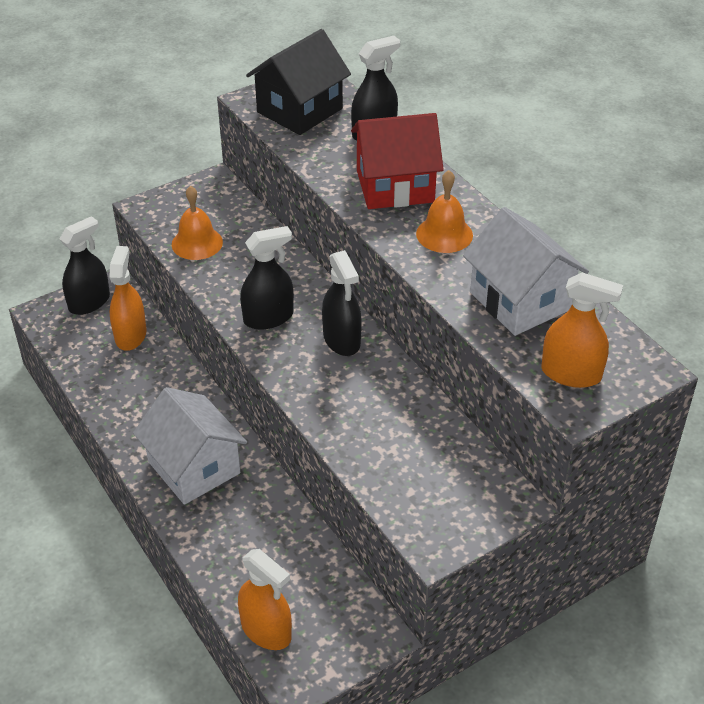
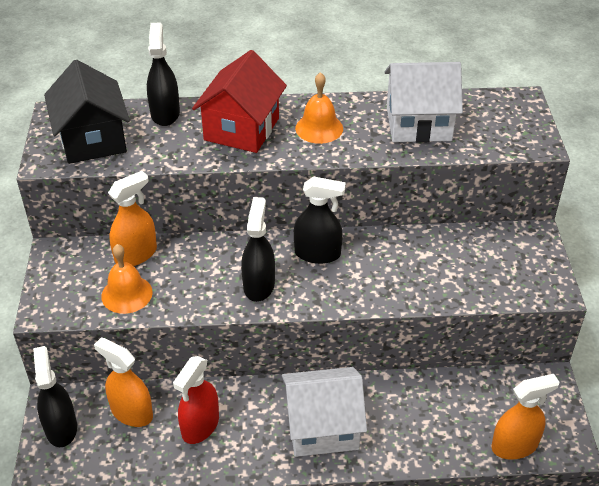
camera: 60 degrees left, 0 degrees up
orange spray bottle [541,273,623,388] -> orange spray bottle moved to [108,171,157,266]
none -> red spray bottle [173,356,219,444]

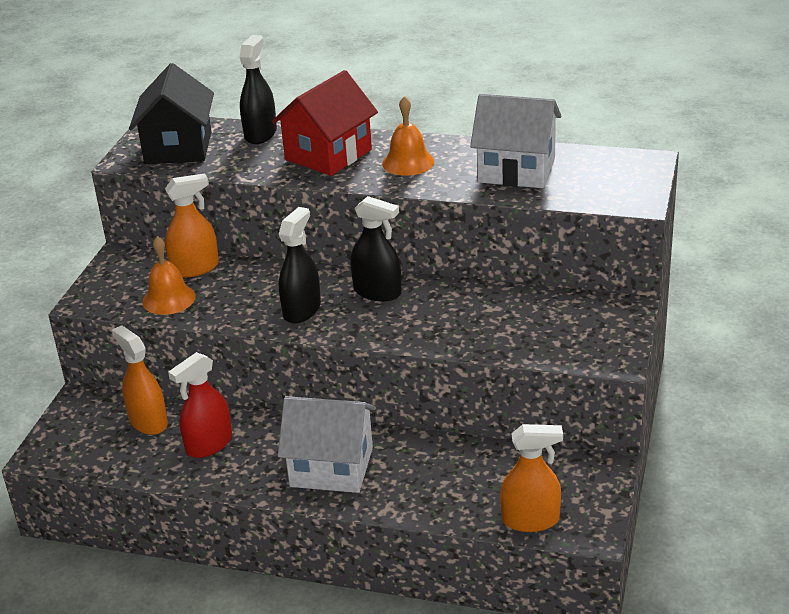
camera: 20 degrees right, 10 degrees down
black spray bottle [33,346,77,447] -> none

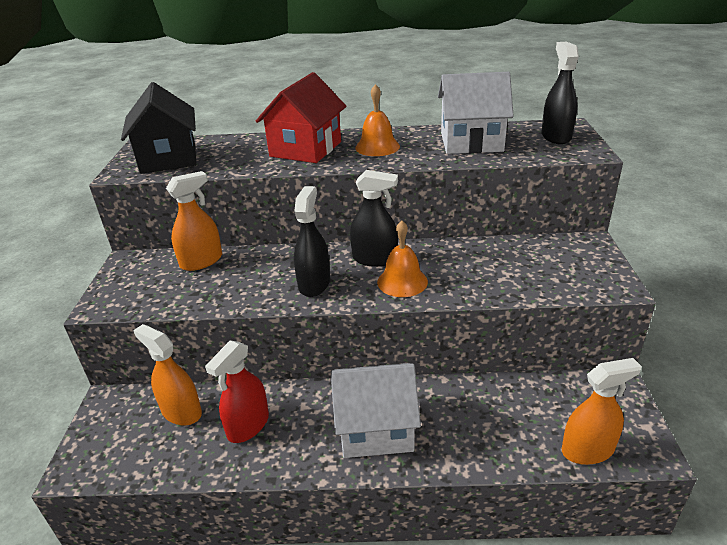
camera: 15 degrees left, 0 degrees up
orange bell [142,236,196,315] -> orange bell moved to [377,221,428,297]
black spray bottle [240,35,277,144] -> black spray bottle moved to [541,42,579,144]

